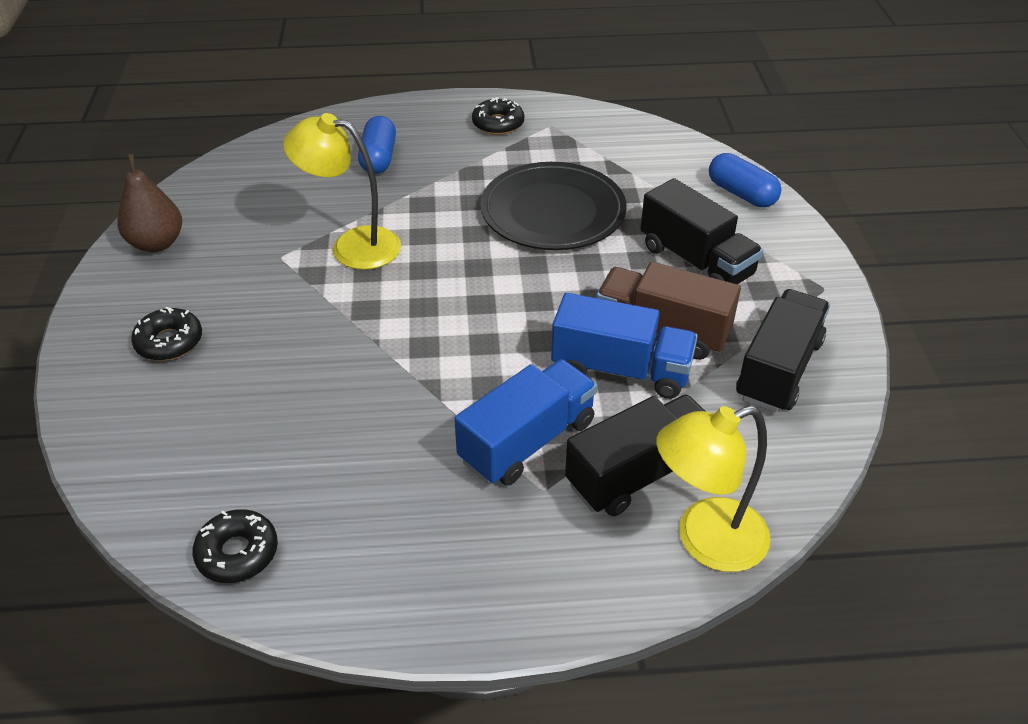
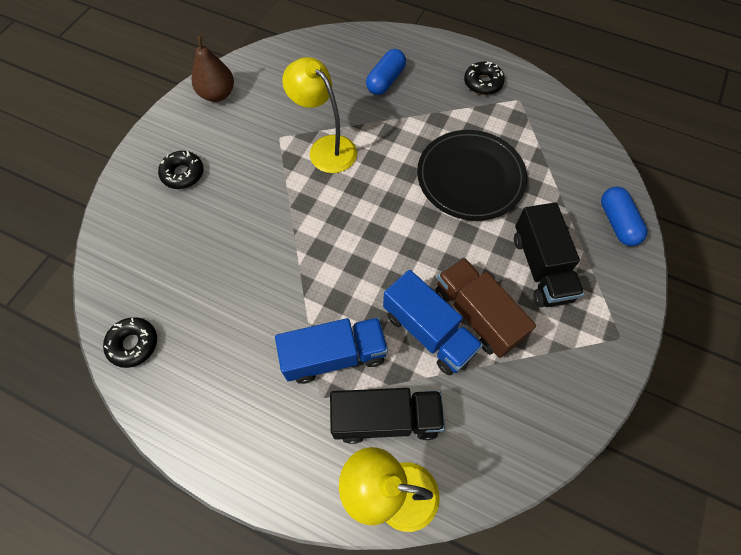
camera: 30 degrees right, 20 degrees up
black truck [736,289,830,413] -> none

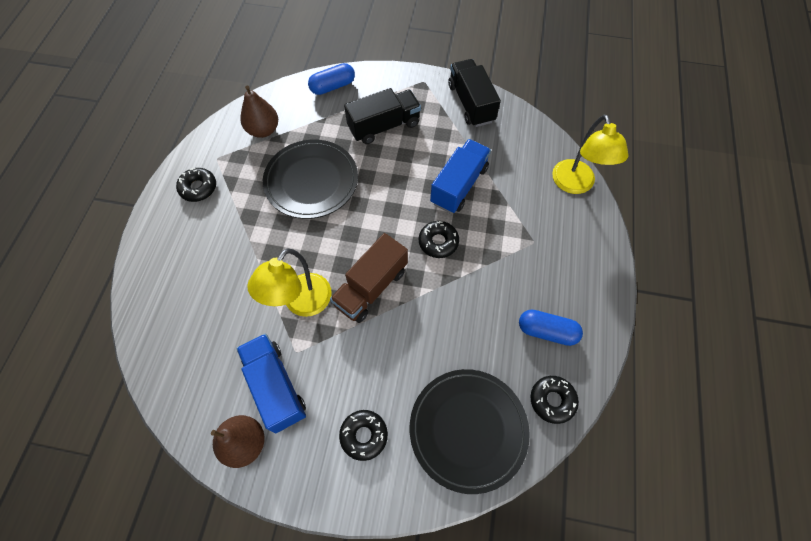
camera: 105 degrees left, 0 degrees up
blue truck [275,317,388,384] -> blue truck moved to [236,333,306,434]
black truck [330,388,445,444] -> black truck moved to [448,59,501,127]
blue capsule [366,49,406,95] -> blue capsule moved to [519,309,583,346]
brown truck [435,257,536,358] -> brown truck moved to [330,233,408,323]
none -> brown pear [240,85,278,138]
none -> black plate [410,369,530,494]
none -> black donut [419,221,459,258]

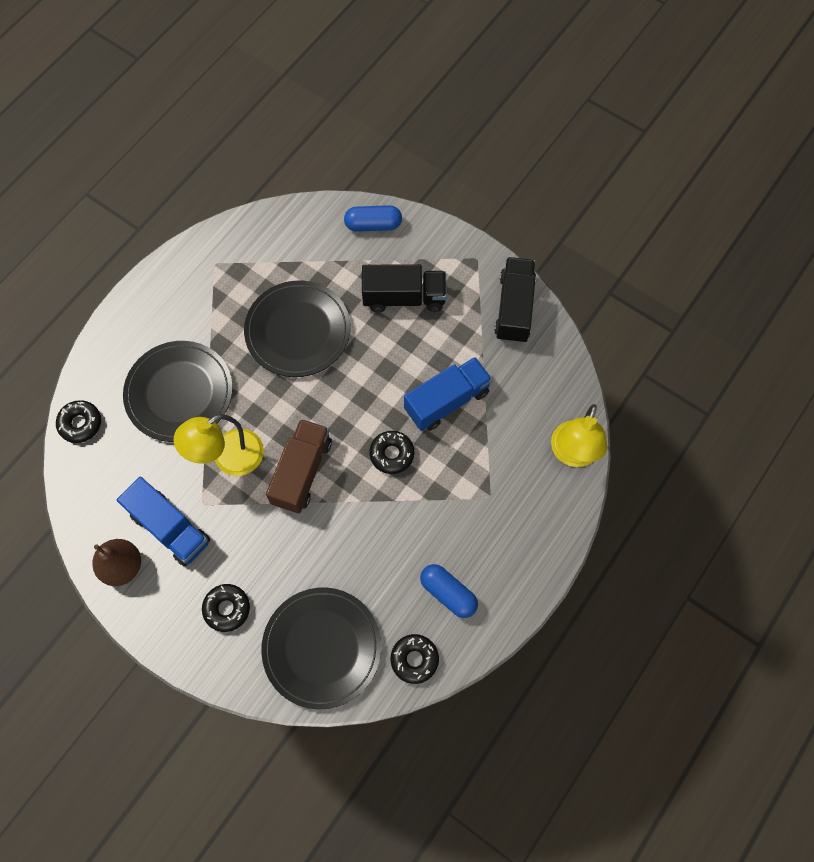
camera: 25 degrees right, 5 degrees up
black donut [176,168,216,202] -> black donut moved to [56,400,101,443]
blue truck [236,333,306,434] -> blue truck turned 135 degrees clockwise [117,477,210,567]
brown pear [240,85,278,138] -> none
brown truck [330,233,408,323] -> brown truck turned 135 degrees clockwise [266,419,332,514]
none -> black plate [123,341,233,442]

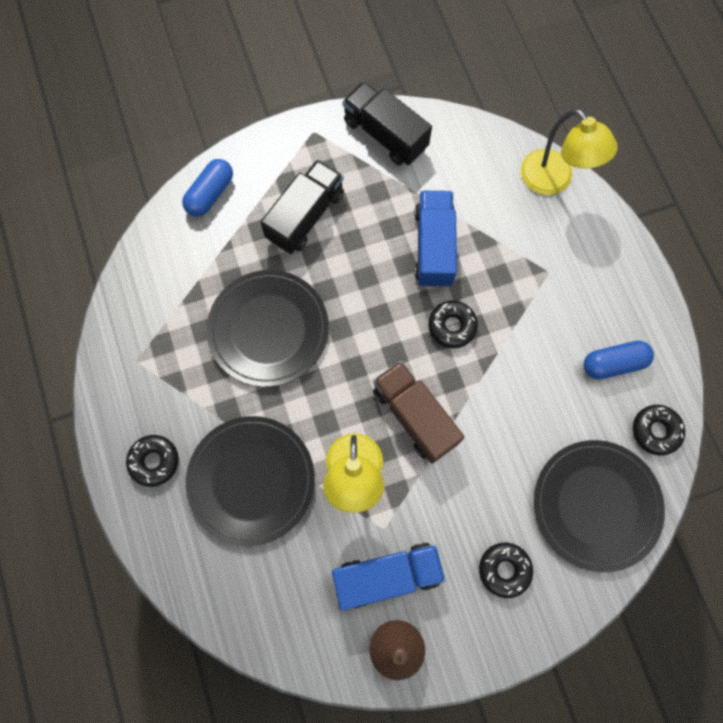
camera: 55 degrees left, 5 degrees up
black donut [56,400,101,443] -> black donut moved to [126,435,179,487]

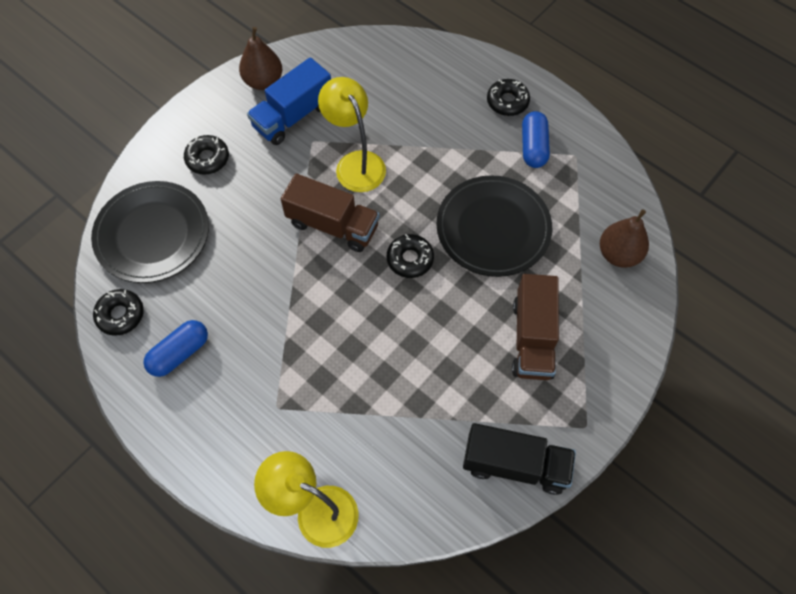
camera: 150 degrees right, 10 degrees down
blue capsule [182,159,233,217] -> blue capsule moved to [522,111,550,168]
black plate [186,416,315,546] -> none
black truck [260,159,344,254] -> brown truck [512,274,559,380]
blue truck [414,191,457,287] -> none
black donut [428,301,478,348] -> black donut moved to [387,234,434,278]
none -> brown pear [600,209,649,268]

